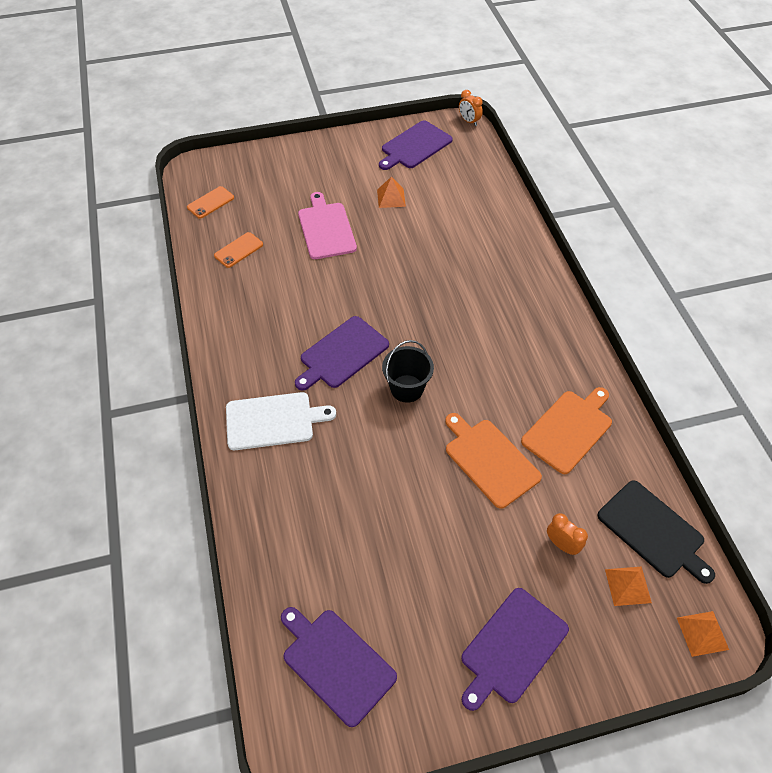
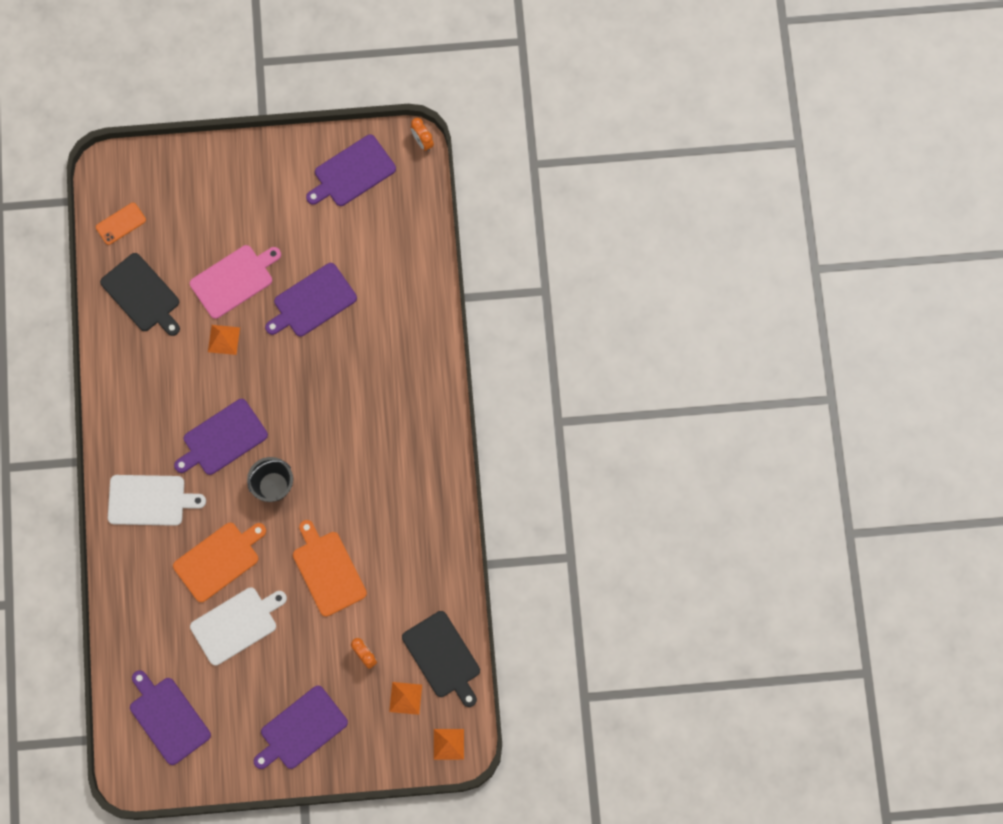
camera: 10 degrees right, 20 degrees up
orange phone [214,232,263,268] -> black cutting board [100,253,180,336]
pink cutting board [298,192,357,259] -> pink cutting board turned 60 degrees clockwise [190,245,281,319]
orange pyramid [377,176,406,208] -> orange pyramid moved to [208,325,240,355]
orange cutting board [521,387,612,474] -> orange cutting board moved to [173,523,266,602]
none -> white cutting board [190,587,287,666]
none -> purple cutting board [265,263,357,337]

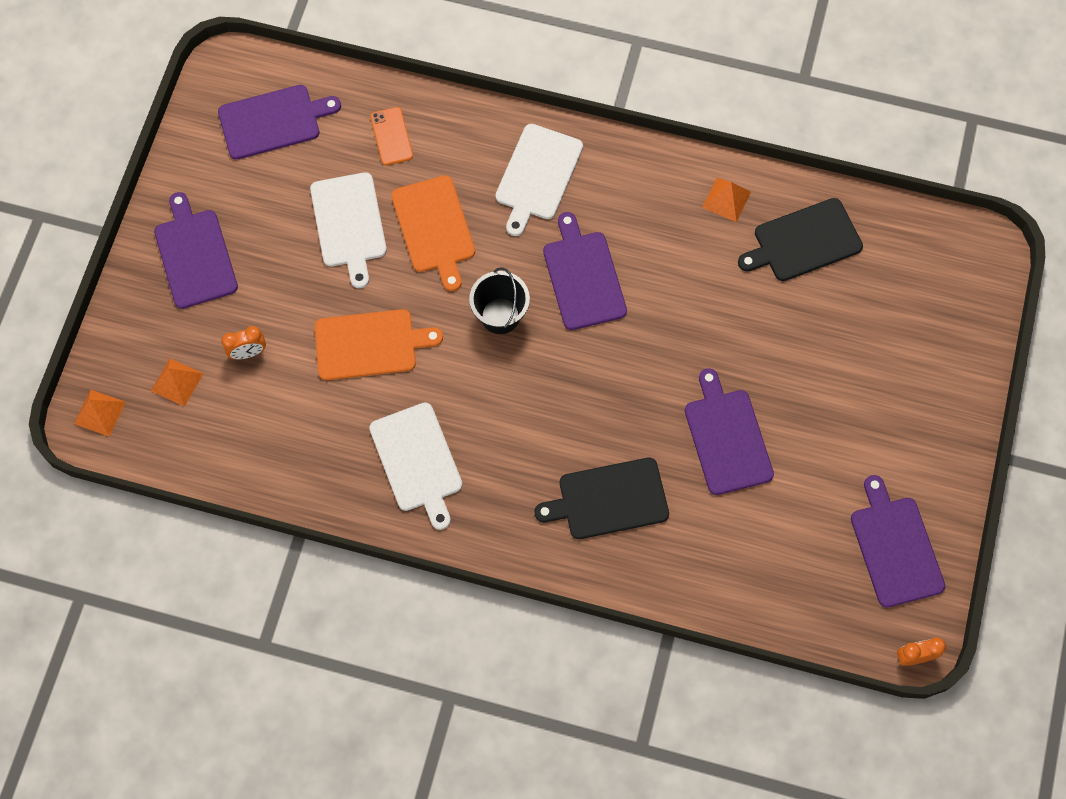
camera: 110 degrees right, 5 degrees down
orange phone [96,203,146,245] -> orange phone moved to [370,107,413,165]
pink cutting board [190,245,281,319] -> none
orange pyramid [208,325,240,355] -> orange pyramid moved to [702,178,751,222]
black cutting board [402,611,480,707] -> black cutting board moved to [535,458,669,539]
none -> white cutting board [369,402,462,530]

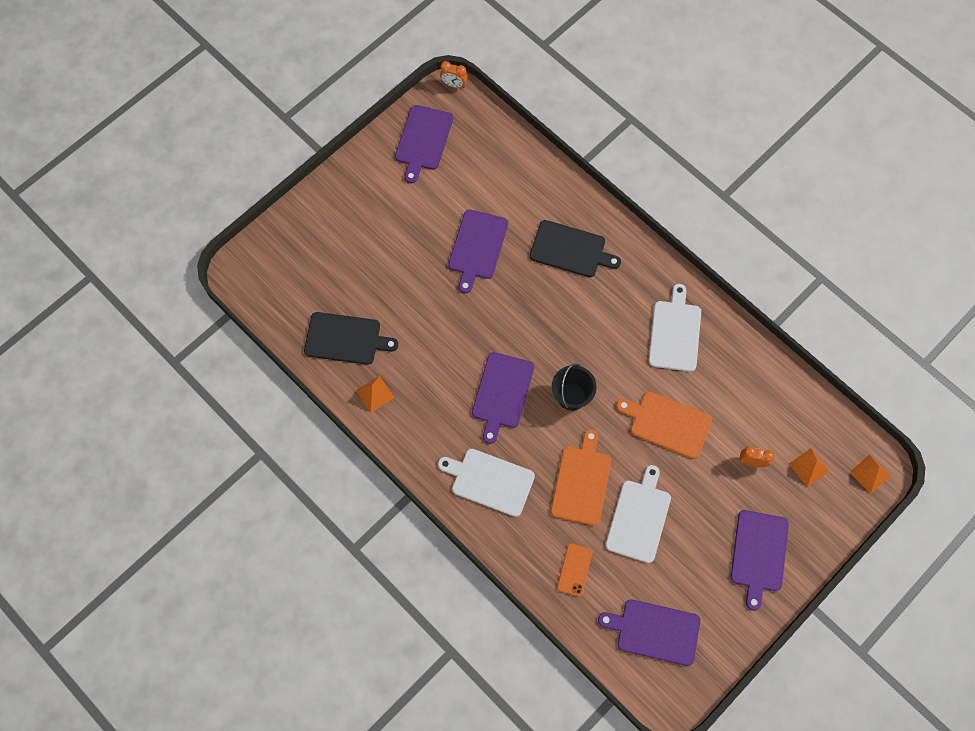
camera: 150 degrees left, 0 degrees up
white cutting board [495,124,583,236] -> white cutting board turned 120 degrees counterclockwise [438,449,535,517]

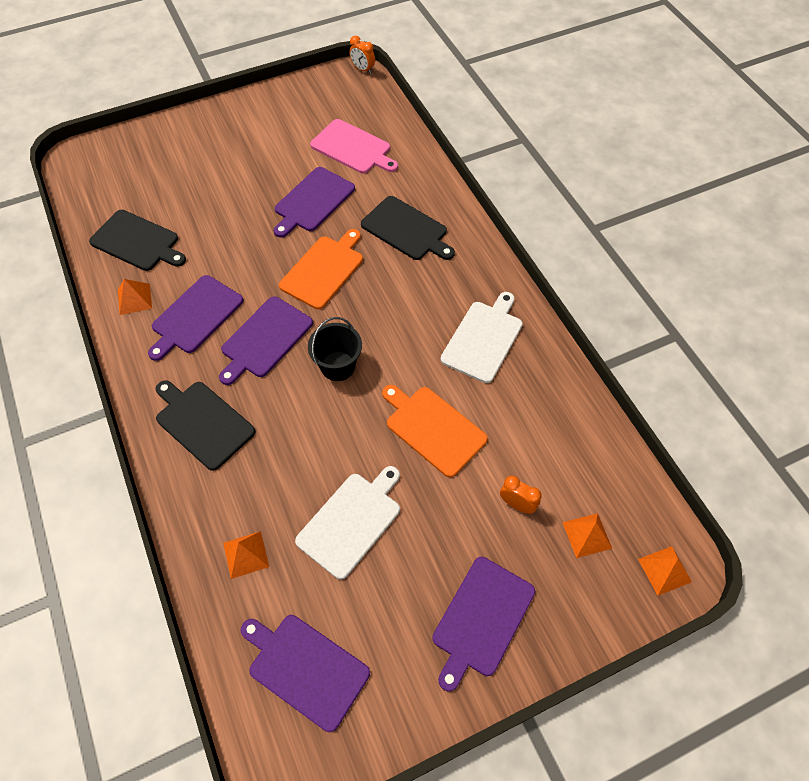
camera: 20 degrees right, 10 degrees down
purple cutting board [395,105,453,183] -> purple cutting board moved to [148,275,243,361]
white cutting board [438,449,535,517] -> black cutting board [156,380,255,471]
orange cutting board [551,429,611,525] -> orange cutting board moved to [279,229,363,309]
orange phone [557,543,593,596] -> orange pyramid [223,531,269,579]
none -> pink cutting board [310,119,398,174]

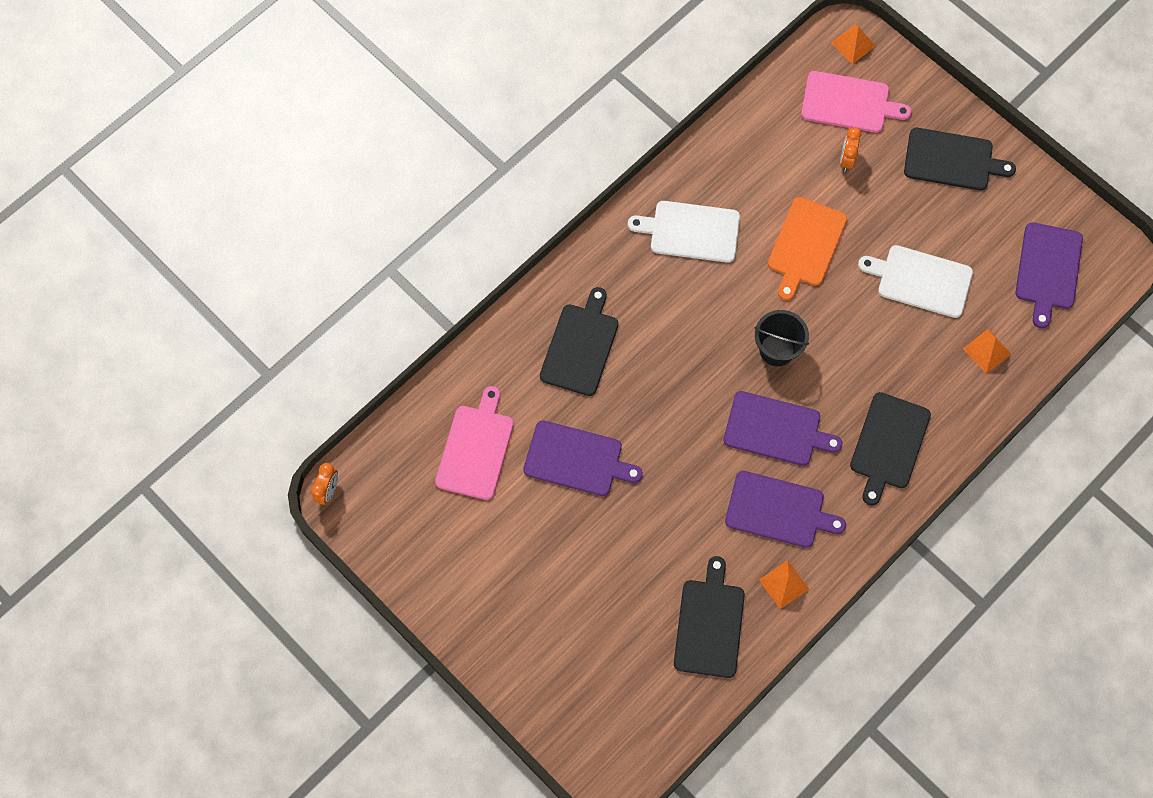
camera: 110 degrees left, 10 degrees up
orange cutting board [279,229,363,309] -> none
purple cutting board [432,557,535,692] -> black cutting board [904,128,1016,190]
orange pyramid [563,513,612,558] -> pink cutting board [801,71,911,133]

